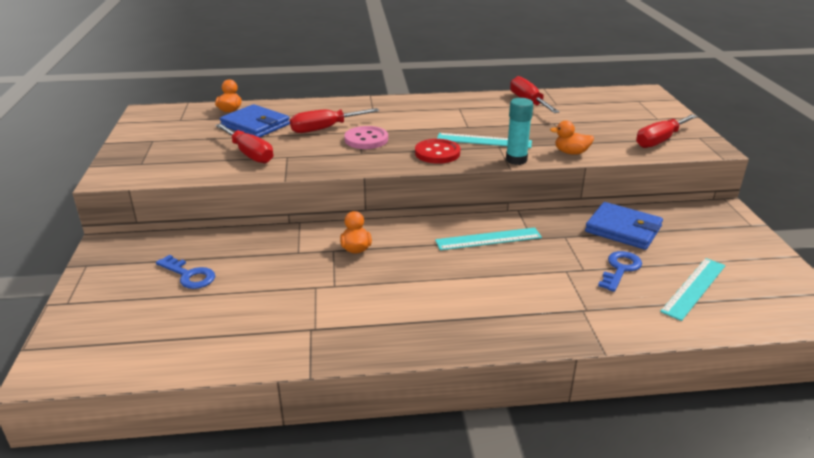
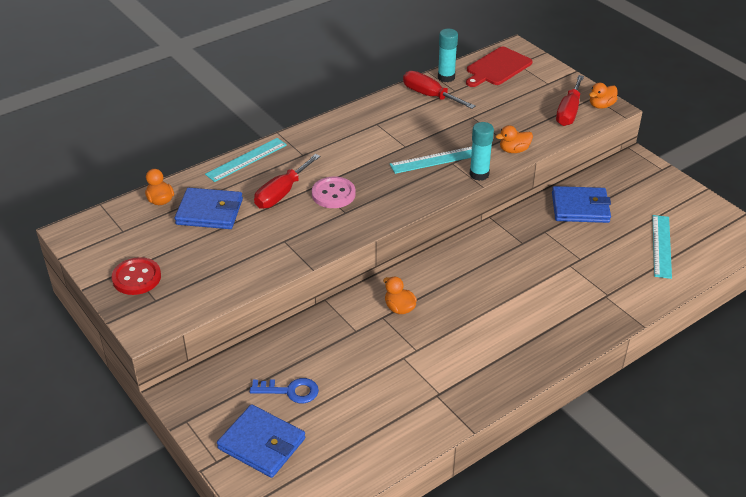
camera: 30 degrees left, 10 degrees up
red screwdriver [215,123,273,164] -> none
red button [415,139,461,164] -> red button moved to [112,257,161,295]
turquoise ruler [435,228,542,250] -> turquoise ruler moved to [205,138,287,182]
blue key [598,251,642,292] -> none
none -> blue wallet [217,404,305,478]
none -> turquoise glue stick [438,29,458,82]
none -> red cutting board [466,47,533,87]
none -> orange duck [589,83,618,108]

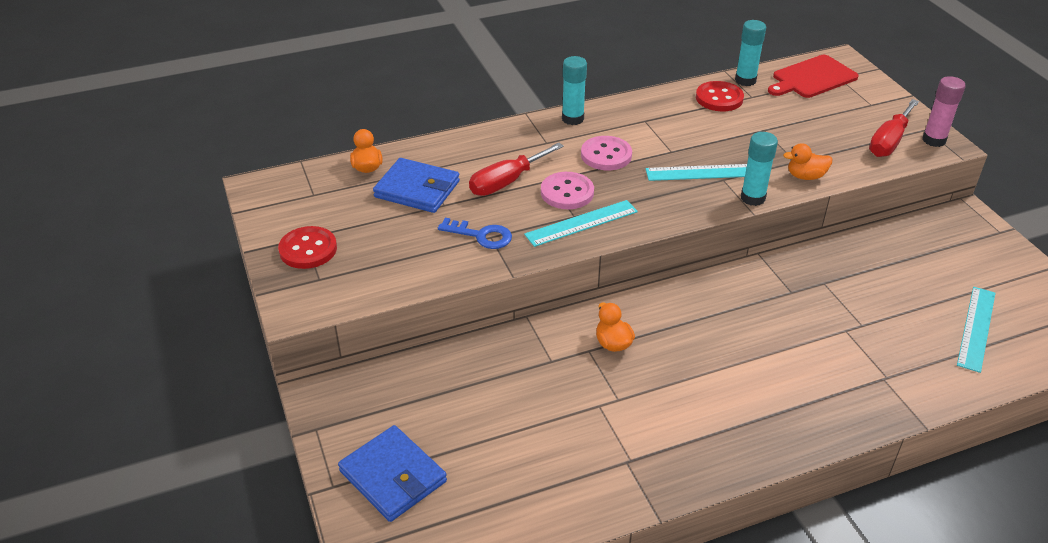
camera: 15 degrees right, 0 degrees up
turquoise ruler [205,138,287,182] -> turquoise ruler moved to [524,200,638,247]
blue key [250,378,319,403] -> blue key moved to [438,218,512,249]
red screwdriver [403,71,476,109] -> red button [696,81,744,111]
blue wallet [552,186,611,223] -> none
orange duck [589,83,618,108] -> pink glue stick [922,76,966,147]
none -> turquoise glue stick [562,56,587,125]
none -> pink button [581,136,632,170]

